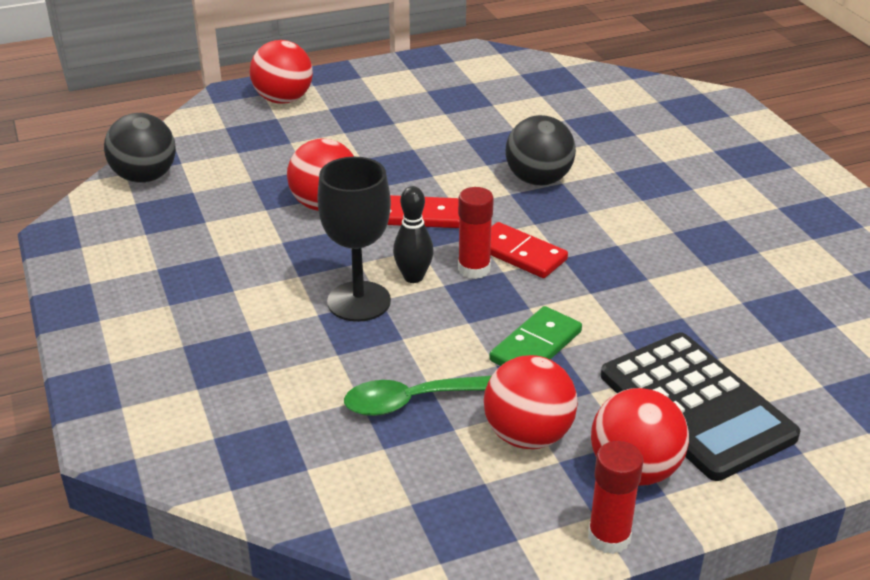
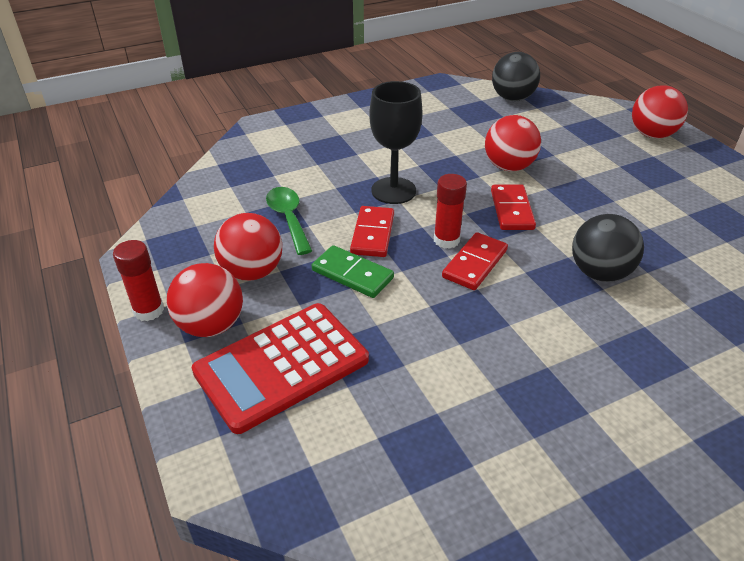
camera: 85 degrees right, 5 degrees up
black bowling pin [393,186,434,283] -> none
black calculator [601,333,800,481] -> red calculator [192,303,369,434]
none -> red domino [350,206,394,257]

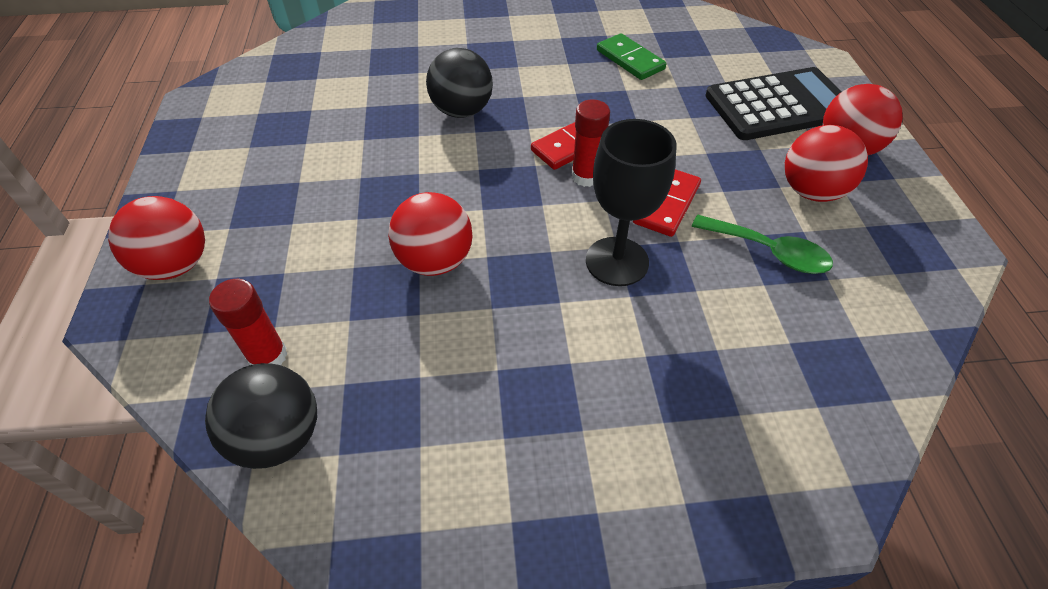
camera: 160 degrees left, 10 degrees up
red glue stick [113,240,164,321] -> red glue stick moved to [209,279,288,365]
red calculator [192,303,369,434] -> black calculator [705,67,841,140]
green spoon [266,187,312,255] -> green spoon turned 60 degrees counterclockwise [691,215,833,274]
green domino [312,245,394,298] -> green domino moved to [597,33,666,80]
red domino [491,185,536,230] -> none

